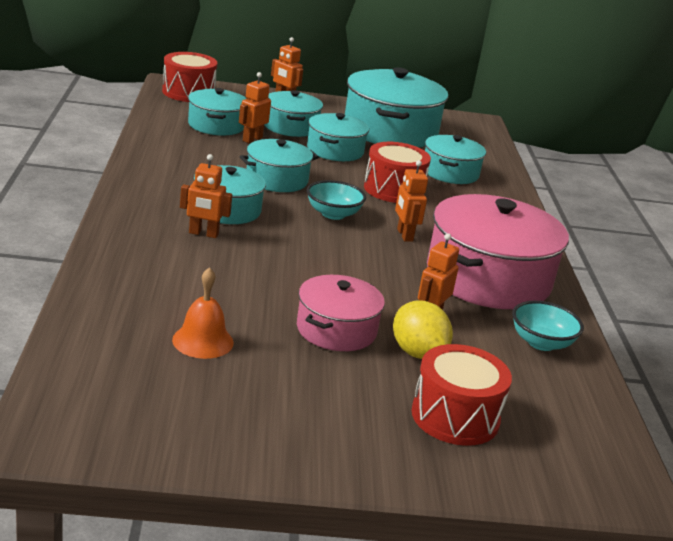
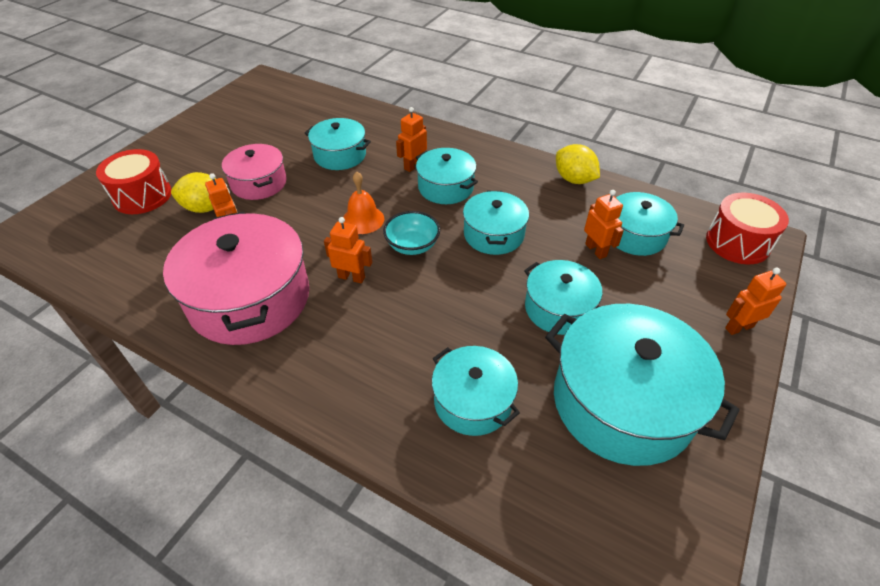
camera: 125 degrees right, 20 degrees up
orange bell [172,267,234,359] -> orange bell moved to [343,172,384,234]
turquoise pot [264,90,323,137] -> turquoise pot moved to [304,118,371,170]
red drum [364,142,431,203] -> none
turquoise bowl [512,301,584,351] -> none
none -> yellow lemon [556,144,600,184]

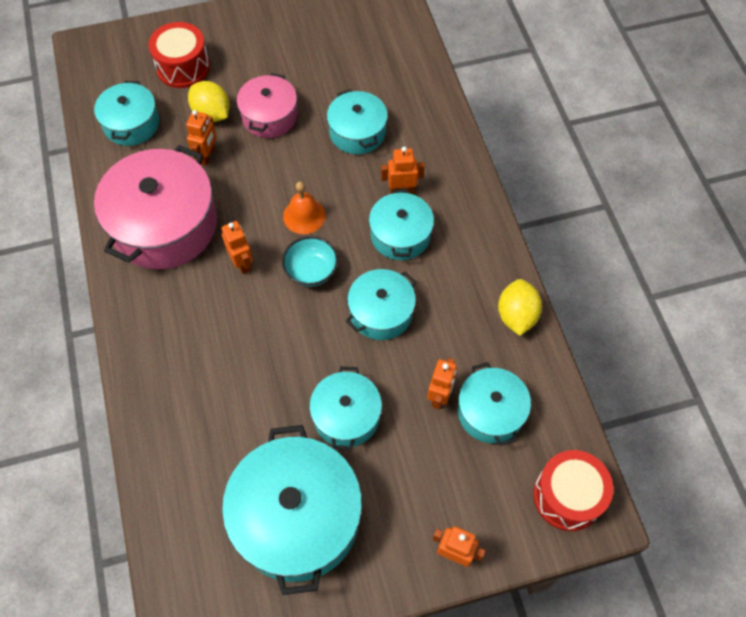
camera: 45 degrees right, 15 degrees up
turquoise pot [432,346,520,436] -> turquoise pot moved to [94,81,159,146]

